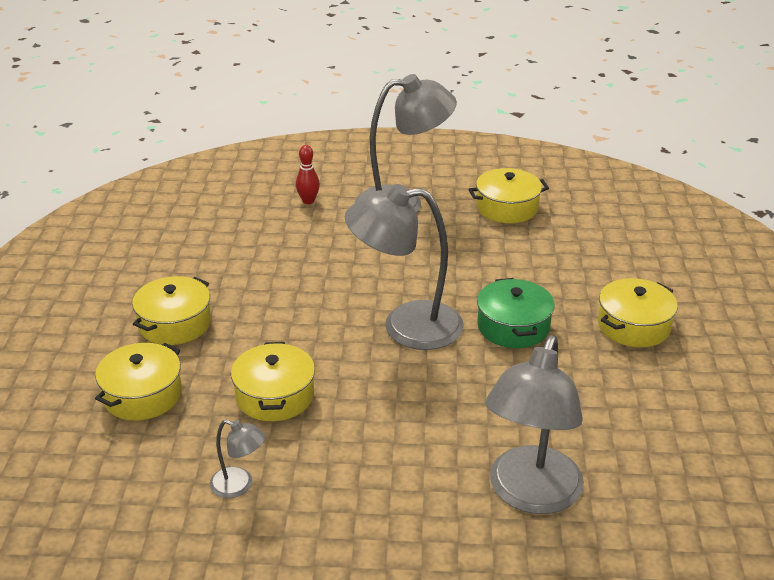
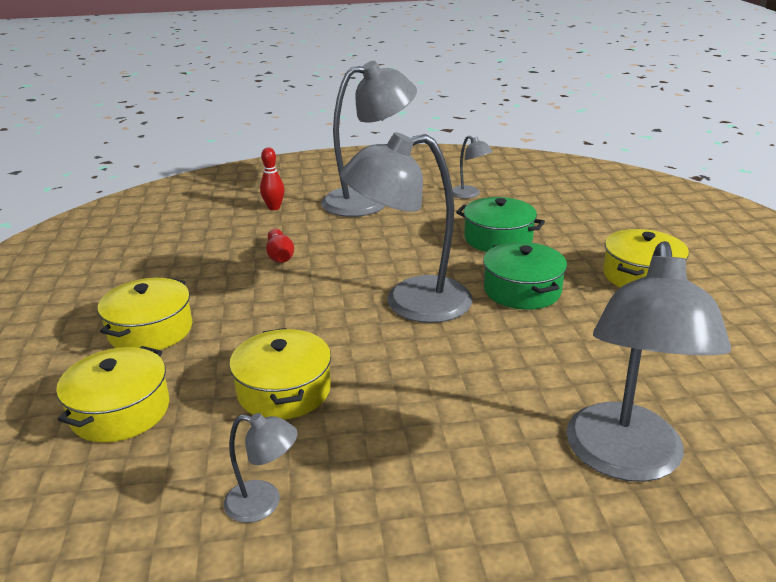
camera: 10 degrees left, 5 degrees down
yellow pot [468,168,549,223] -> grey lamp [452,136,493,198]
none -> red bowling pin [266,229,294,263]
none -> green pot [456,197,545,252]

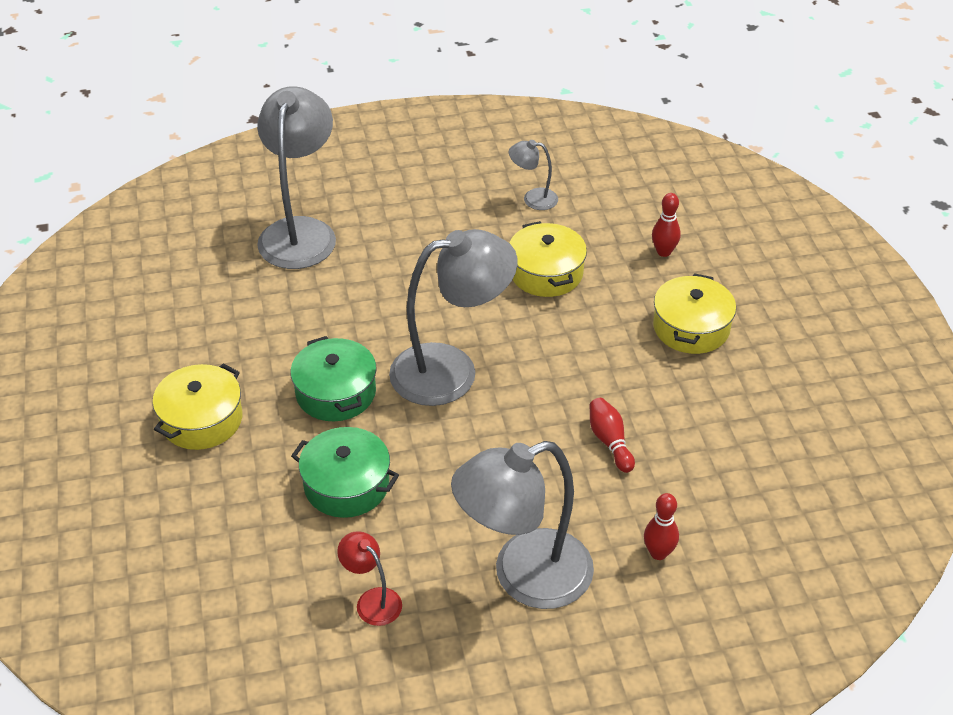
camera: 175 degrees right, 15 degrees up
yellow pot [56,346,169,443] -> red bowling pin [652,193,681,257]
grey lamp [452,136,493,198] -> red lamp [337,531,402,626]

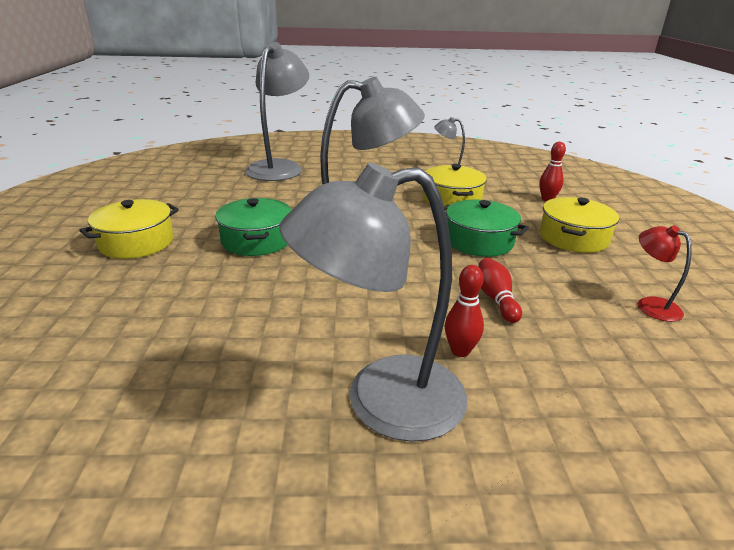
camera: 10 degrees right, 15 degrees down
green pot [291,427,399,518] -> green pot moved to [444,200,529,257]
red lamp [337,531,402,626] -> red lamp moved to [638,225,692,322]
red bowling pin [644,493,679,560] -> red bowling pin moved to [445,265,484,357]

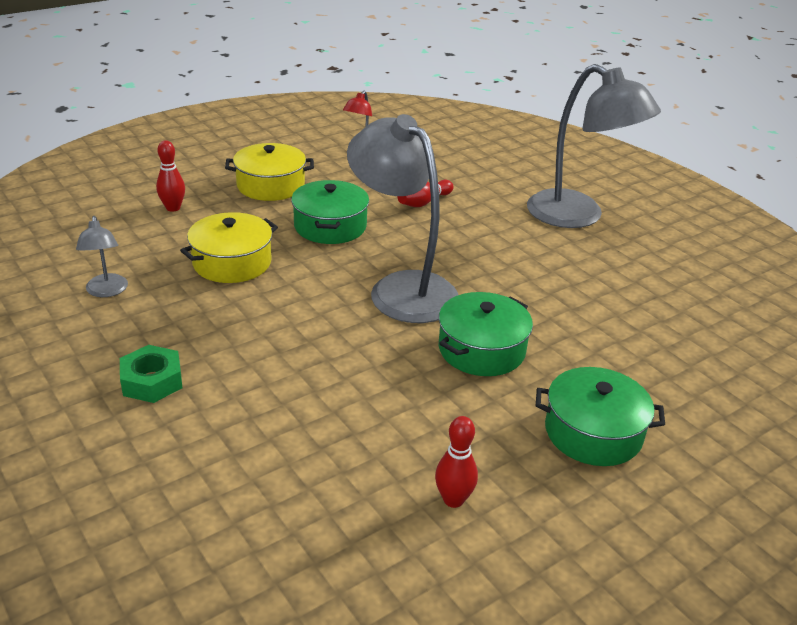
camera: 125 degrees left, 5 degrees up
yellow pot [79,199,179,259] -> green pot [536,367,665,466]
grey lamp [245,42,309,181] -> none
red bowling pin [445,265,484,357] -> red bowling pin moved to [435,416,478,508]
none -> green nut [120,345,182,403]

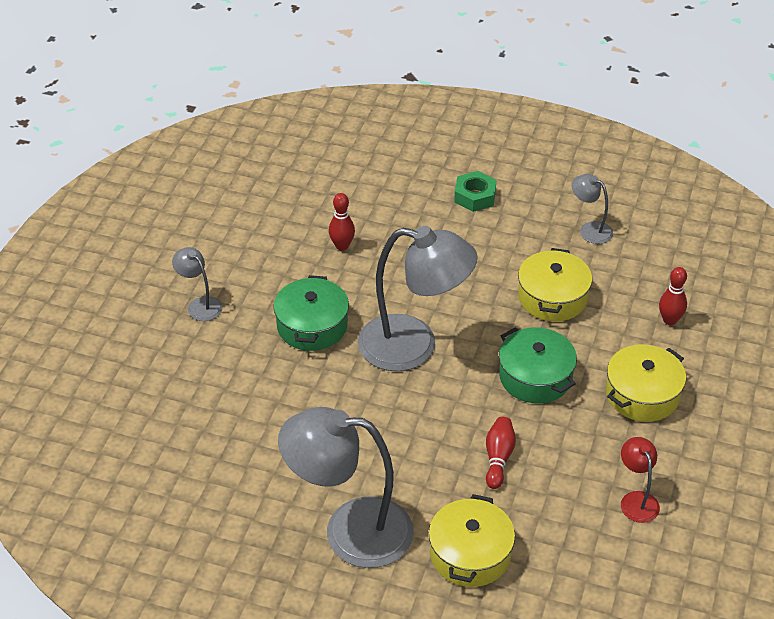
camera: 145 degrees right, 10 degrees up
red bowling pin [435,416,478,508] -> red bowling pin moved to [329,193,355,251]
green pot [536,367,665,466] -> grey lamp [172,247,223,321]
none -> yellow pot [429,494,515,587]

